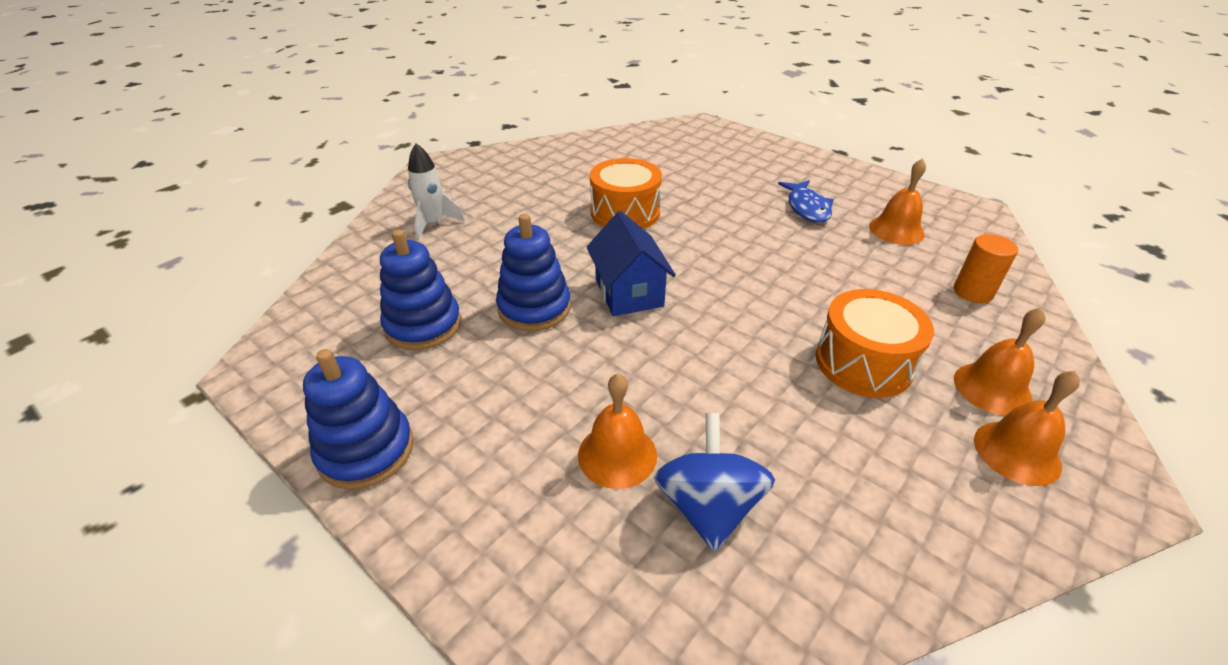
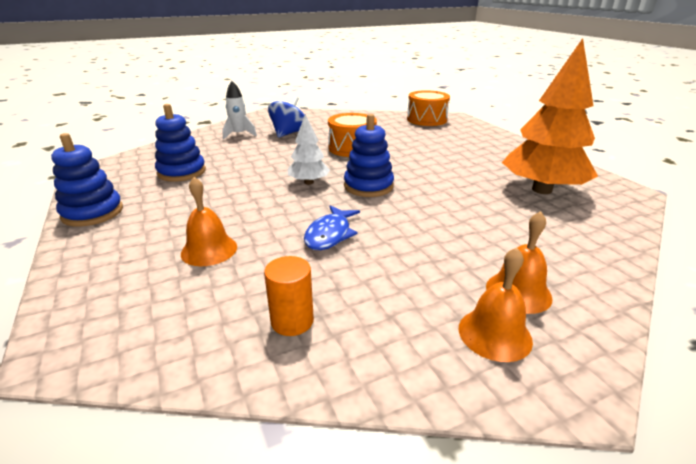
camera: 25 degrees right, 10 degrees down
blue stacking toy [496,214,571,331] -> blue stacking toy moved to [344,114,394,197]
blue house [587,211,676,316] -> white tree [288,114,330,185]
blue spinning top [654,413,775,552] -> blue spinning top moved to [268,96,305,138]
blue fish [778,180,834,223] -> blue fish moved to [304,205,360,250]
orange drum [816,289,934,398] -> orange drum moved to [407,90,450,126]
orange bell [869,158,926,245] -> orange tree [502,38,598,194]
orange cylinder [954,234,1018,303] -> orange cylinder moved to [264,256,314,336]

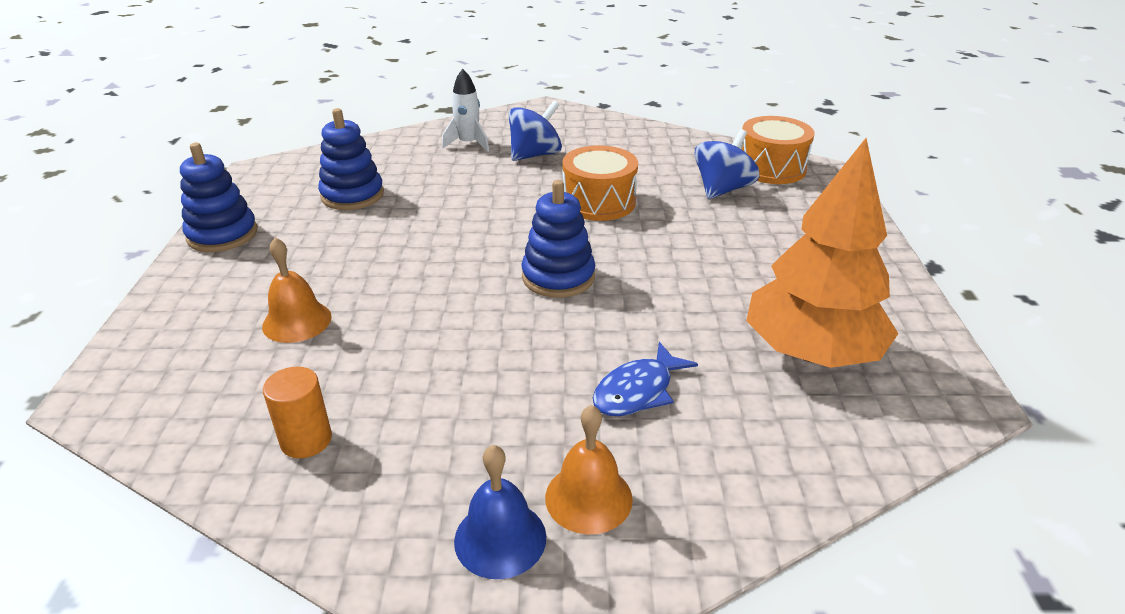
camera: 25 degrees right, 5 degrees up
white tree [288,114,330,185] -> none
blue fish [304,205,360,250] -> blue fish moved to [593,342,698,416]
orange bell [459,247,533,362] -> blue bell [454,445,546,579]
none -> blue spinning top [694,129,760,199]

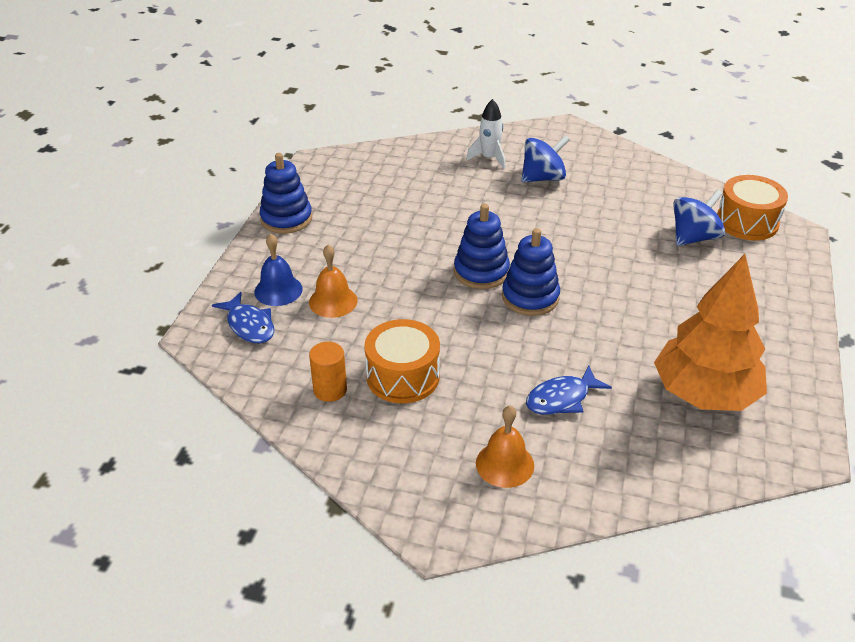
camera: 15 degrees right, 5 degrees up
blue stacking toy [318,108,384,210] -> blue stacking toy moved to [454,204,510,289]
blue bell [454,445,546,579] -> blue bell moved to [254,234,303,306]
orange drum [562,145,638,221] -> orange drum moved to [364,319,440,403]
none -> blue fish [212,292,274,343]

